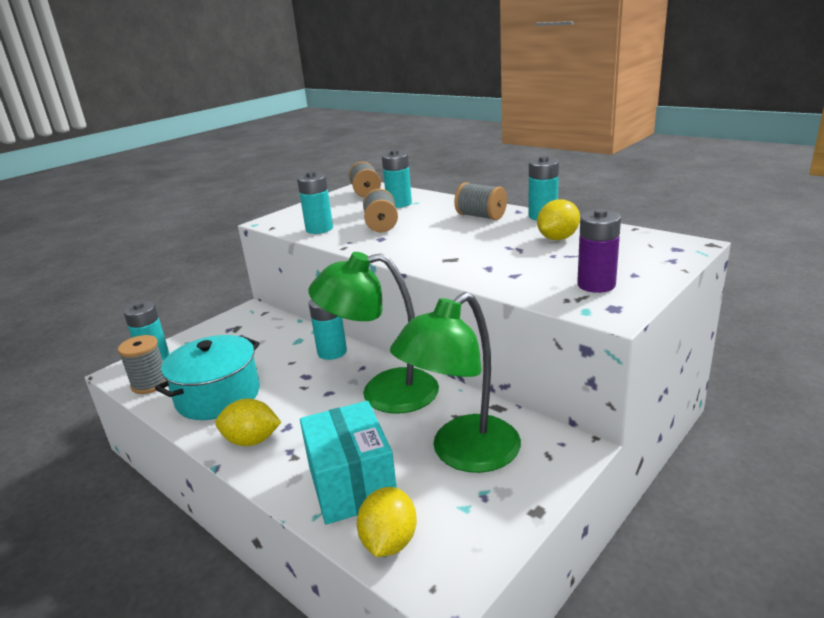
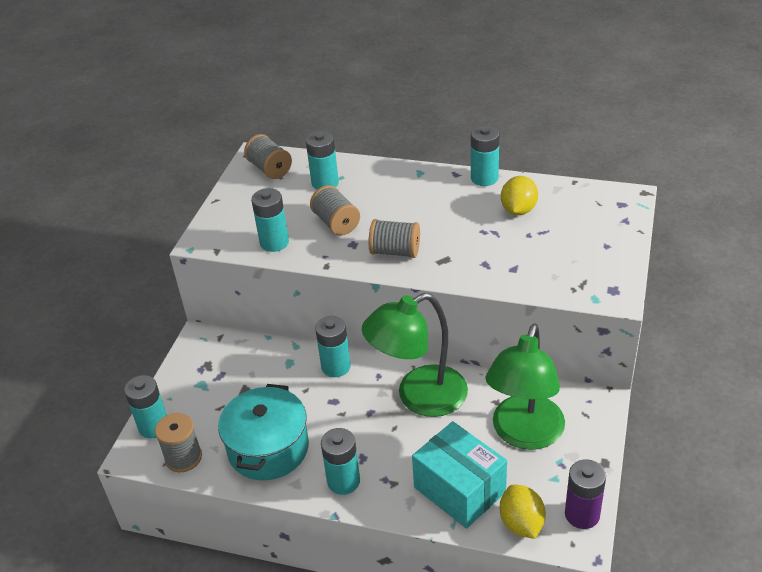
camera: 25 degrees left, 15 degrees up
yellow lemon [215,398,281,446] -> turquoise battery [321,428,360,495]
grey spool [454,182,507,220] -> grey spool moved to [369,219,420,258]
purple battery [577,209,621,293] -> purple battery moved to [565,459,606,529]

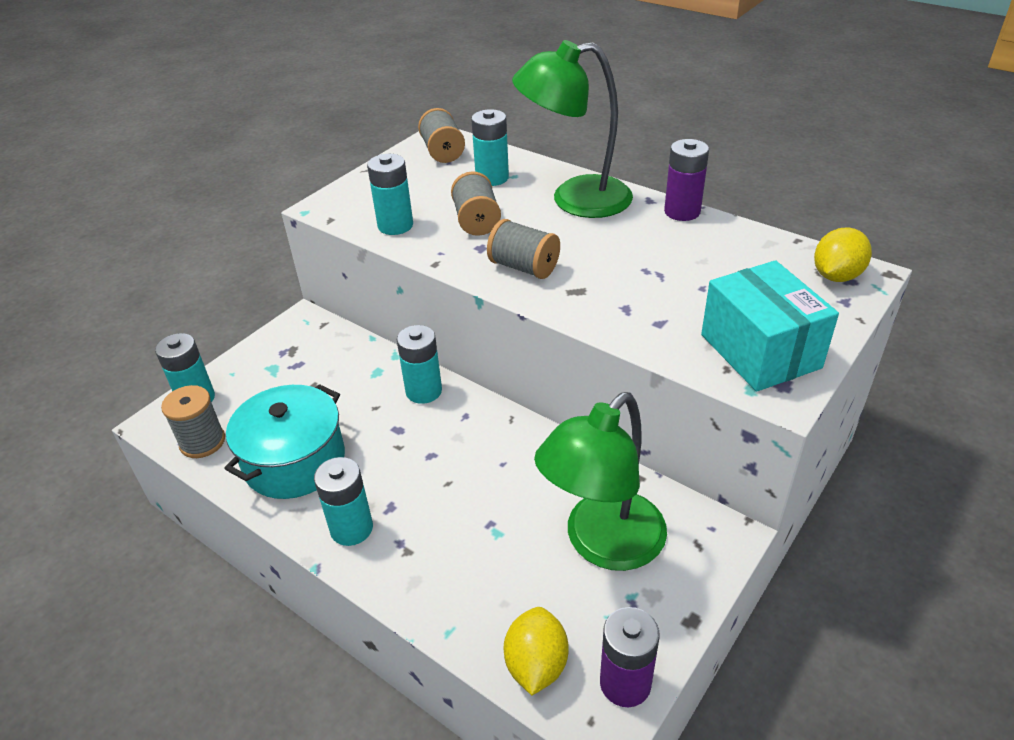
camera: 20 degrees right, 0 degrees up
green lamp [362,293,468,417] -> green lamp moved to [512,40,633,218]
turquoise box [412,421,507,528] -> turquoise box moved to [701,260,839,392]
turquoise battery [471,125,499,186] -> purple battery [664,139,709,221]
yellow lemon [501,176,538,215] -> yellow lemon moved to [814,227,872,282]

